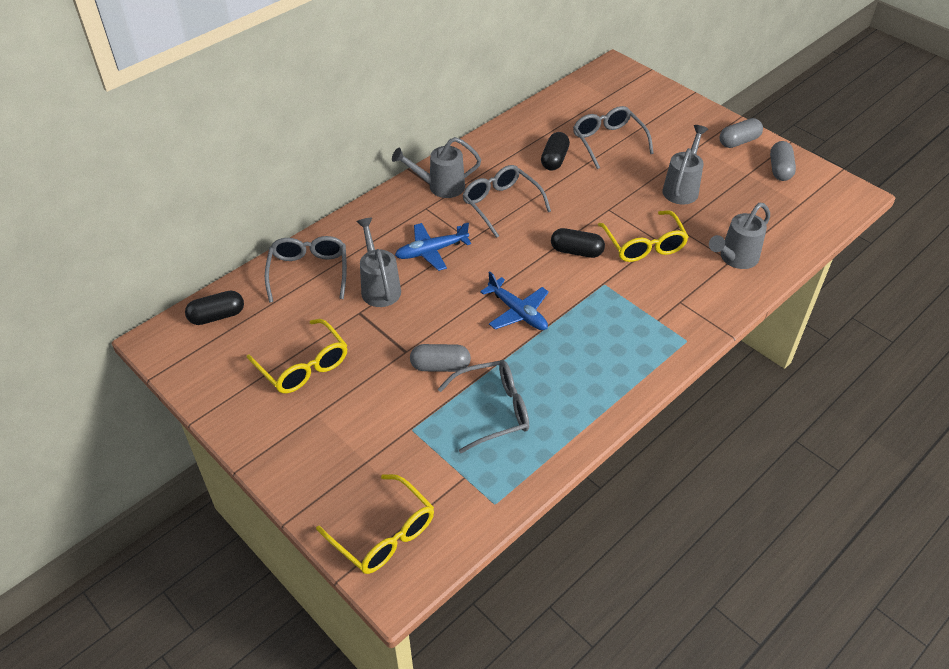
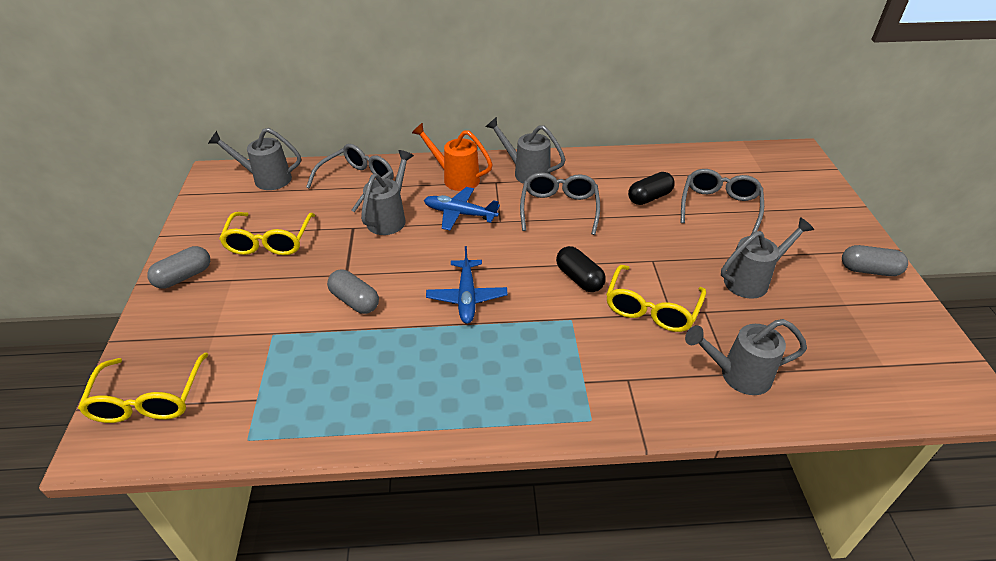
camera: 40 degrees right, 5 degrees down
black capsule [185,291,244,325] -> grey watering can [208,128,301,190]
grey glasses [438,360,529,453] -> none
grey capsule [770,141,796,181] -> grey capsule moved to [147,246,210,289]
none -> orange watering can [412,123,493,191]

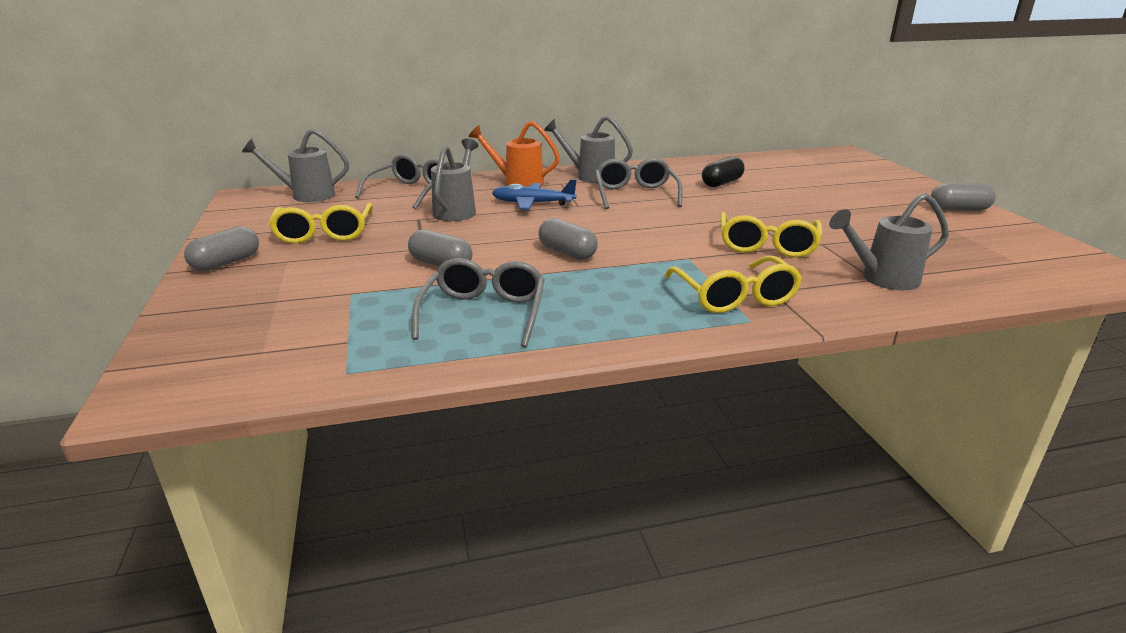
camera: 10 degrees left, 15 degrees down
yellow glasses [78,353,208,423] -> yellow glasses moved to [664,256,802,313]
blue plane [426,246,508,324] -> grey capsule [539,218,598,260]
black capsule [556,246,606,292] -> none
grey glasses [681,169,764,234] -> grey glasses moved to [412,258,545,347]
grey watering can [721,217,814,299] -> none

